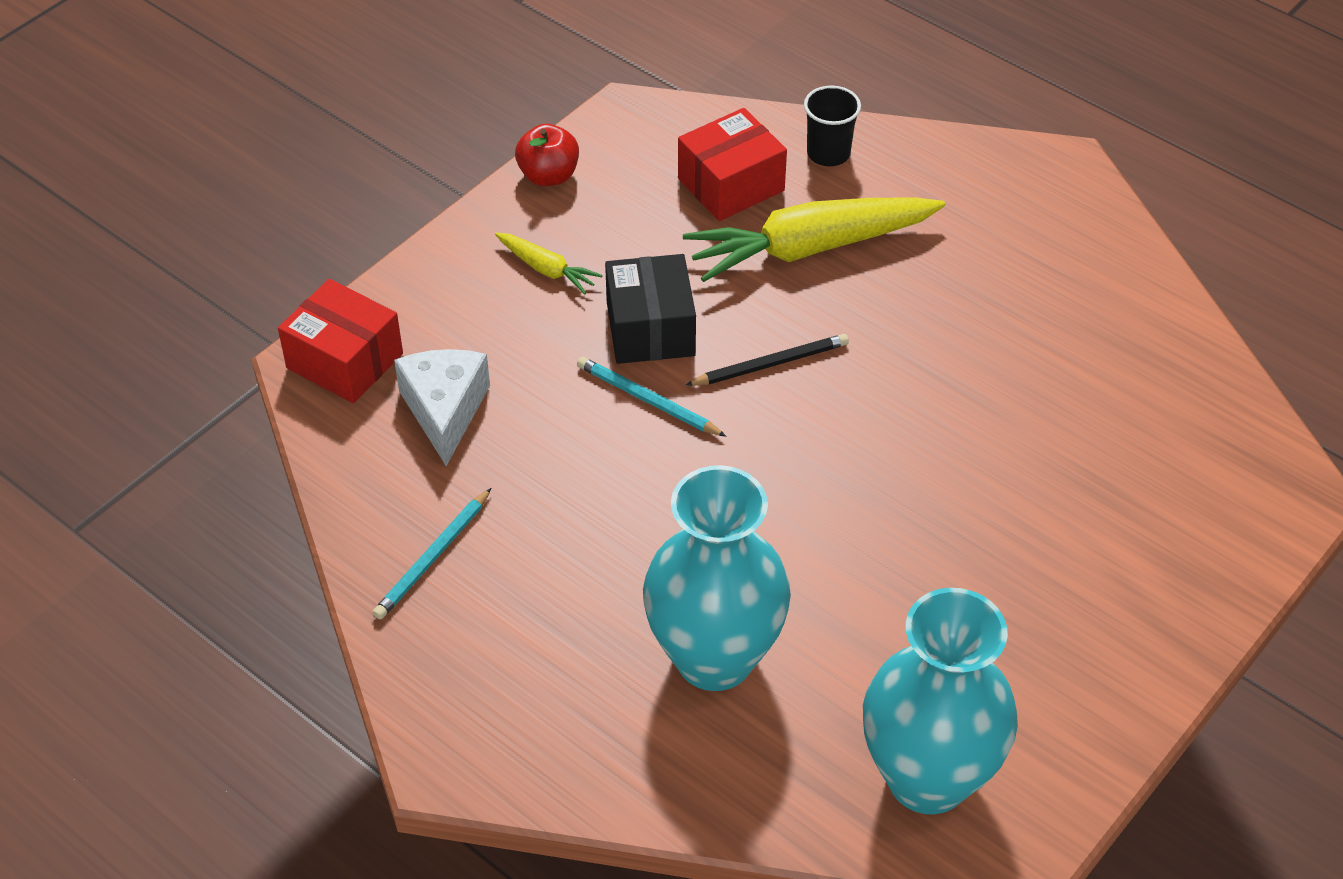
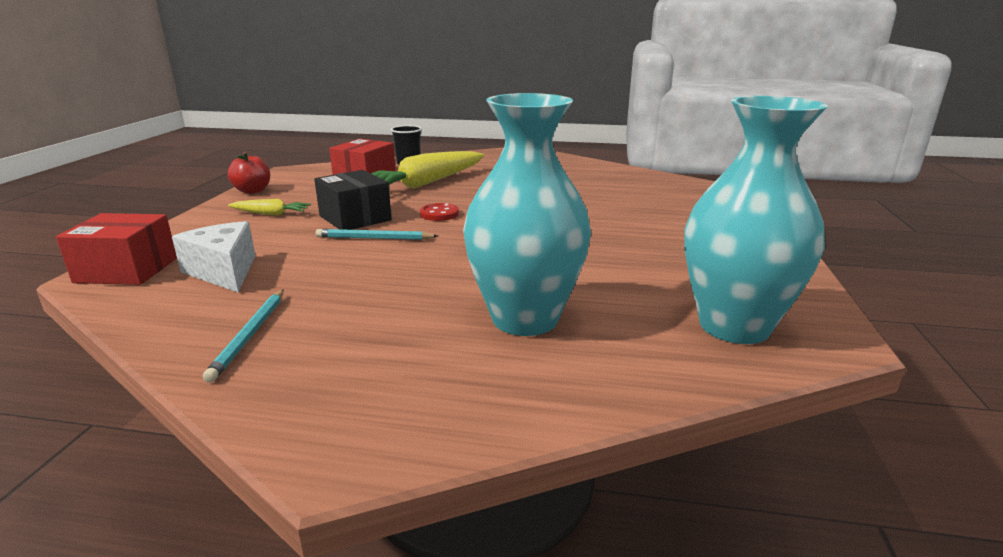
camera: 30 degrees left, 25 degrees down
black pencil [685,334,849,386] -> red button [420,203,459,221]

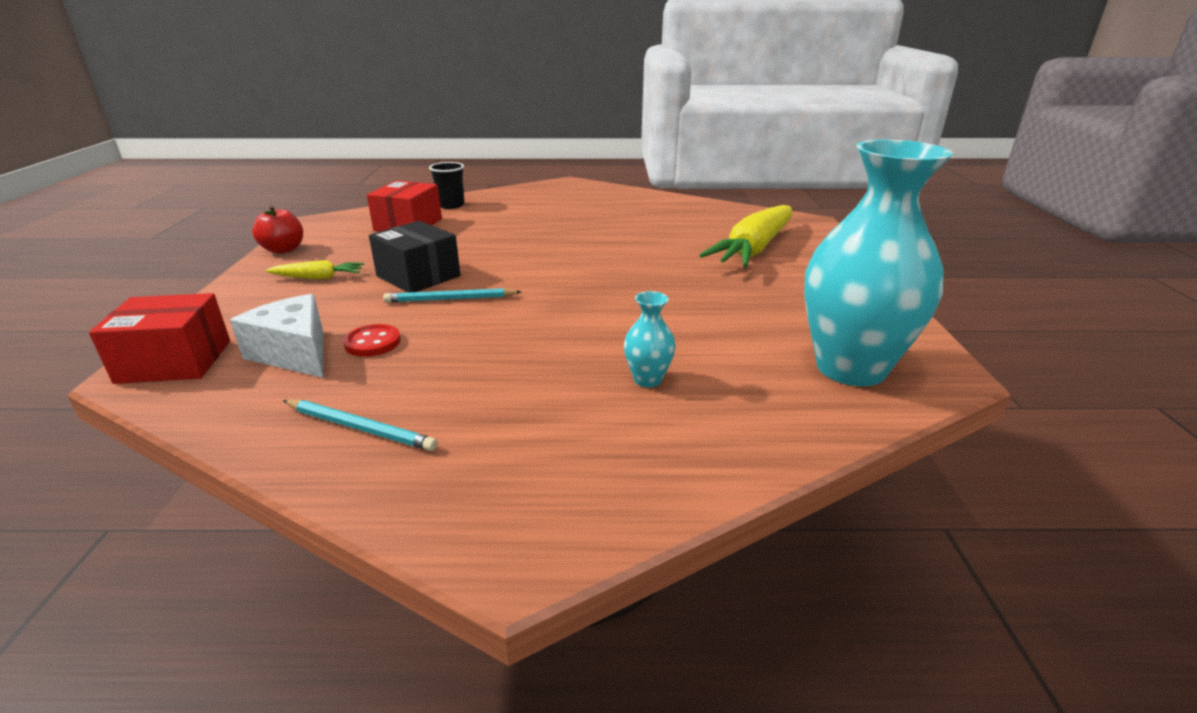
camera: 10 degrees left, 5 degrees up
turquoise pencil [203,289,284,383] -> turquoise pencil turned 60 degrees counterclockwise [283,400,437,451]
yellow carrot [371,151,484,189] -> yellow carrot moved to [699,205,792,267]
red button [420,203,459,221] -> red button moved to [343,324,401,357]
turquoise vase [463,93,591,336] -> turquoise vase [624,291,676,387], size x0.41

